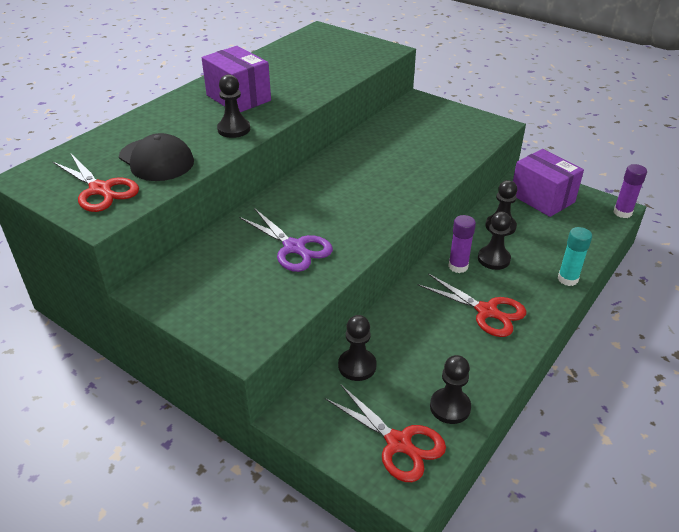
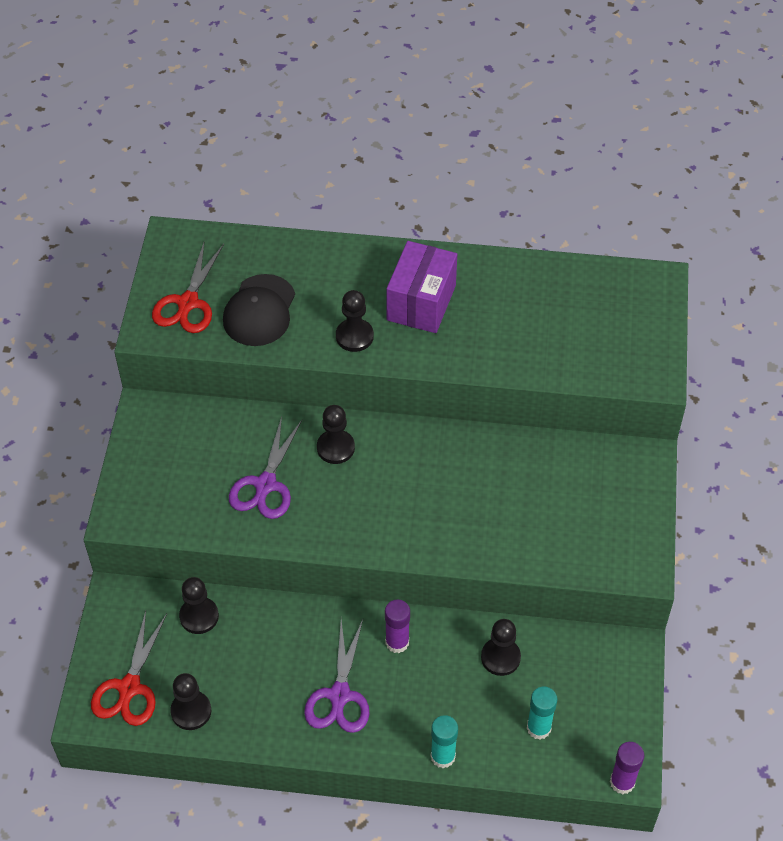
camera: 60 degrees right, 15 degrees up
red scissors [418,273,526,337] -> purple scissors [304,620,370,733]
black pawn [478,212,511,270] -> black pawn moved to [317,405,355,464]
purple box [513,149,584,217] -> none
none -> turquoise glue stick [527,686,558,740]

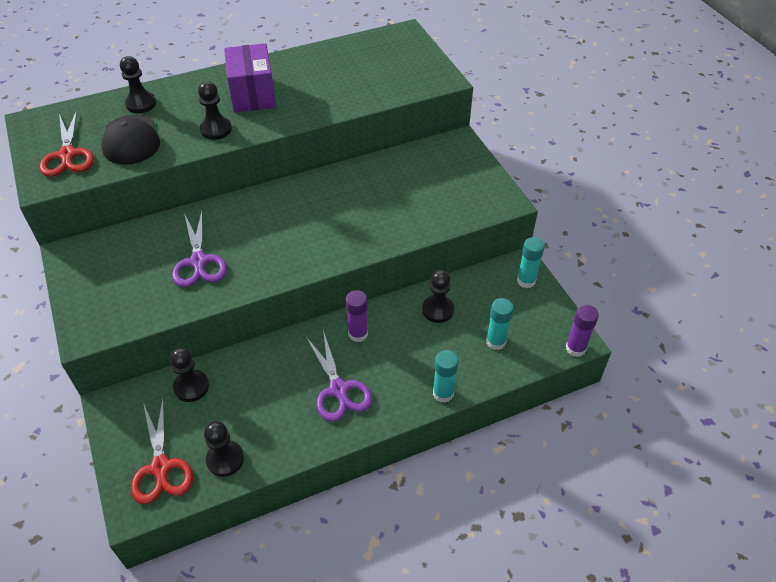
camera: 30 degrees left, 5 degrees down
black pawn [317,405,355,464] -> black pawn moved to [120,56,156,113]
none -> turquoise glue stick [517,237,545,288]

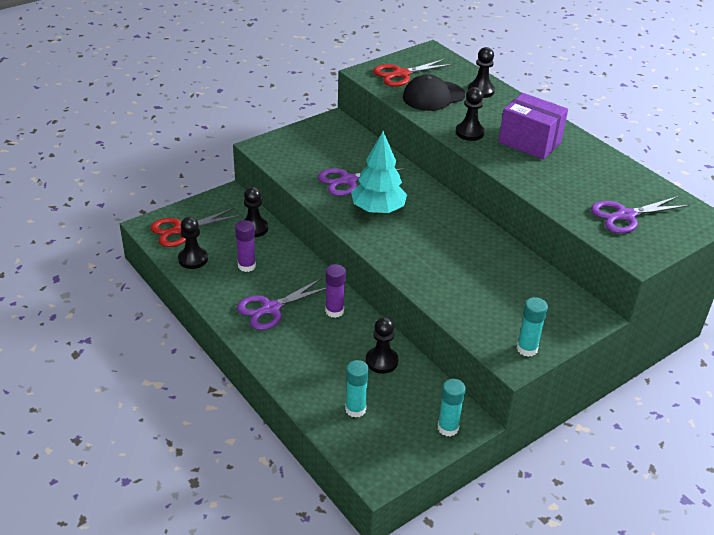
camera: 75 degrees right, 10 degrees down
purple box [224,43,276,112] -> purple box turned 60 degrees clockwise [498,93,568,160]
turquoise glue stick [433,350,459,403] -> turquoise glue stick moved to [516,297,548,357]
purple glue stick [566,305,599,357] -> purple glue stick moved to [235,220,256,272]
none -> turquoise tree [351,131,407,214]
none -> purple scissors [591,196,689,234]

